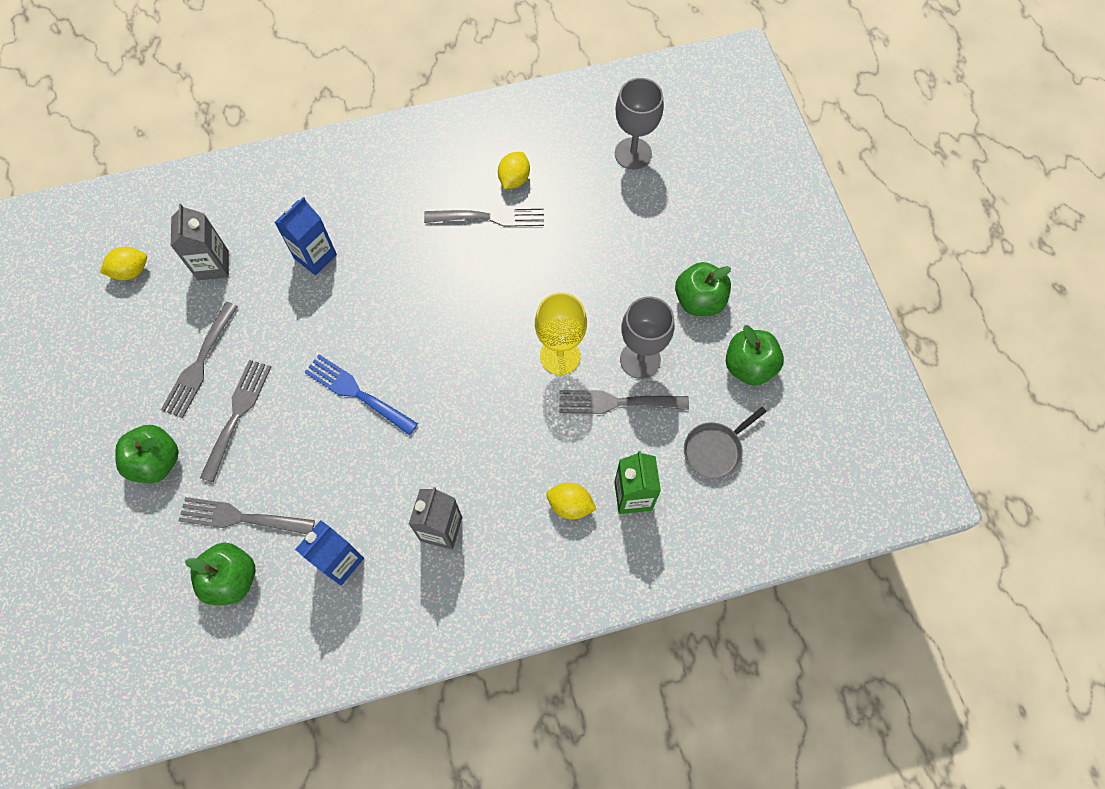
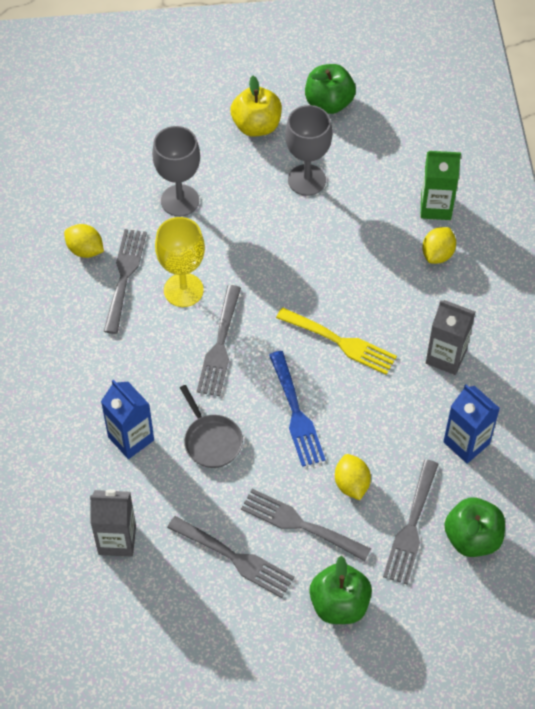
camera: 80 degrees left, 10 degrees down
yellow lemon [100,247,147,280] -> yellow lemon moved to [335,454,371,500]
blue fork [305,354,418,435] -> blue fork turned 60 degrees counterclockwise [269,351,326,467]
yellow goblet [535,293,587,375] -> yellow goblet moved to [155,217,205,307]
grey fork [559,390,689,414] -> grey fork moved to [197,285,241,396]
grey goblet [615,78,664,170] -> grey goblet moved to [152,126,200,217]
green apple [675,262,731,316] -> yellow apple [230,76,282,136]
grey pan [684,407,767,479] -> grey pan moved to [180,385,243,468]
none -> yellow fork [276,307,397,375]

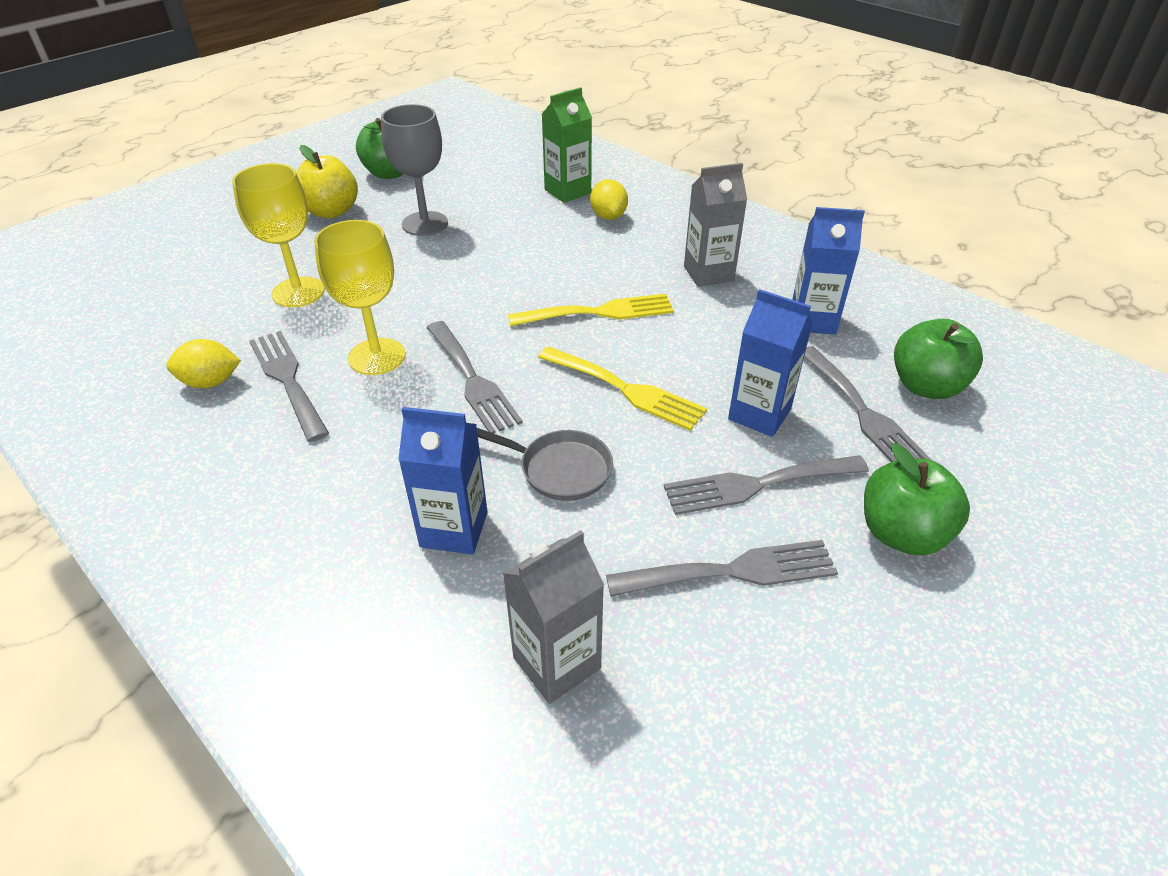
camera: 40 degrees left, 15 degrees down
grey goblet [152,126,200,217] -> yellow goblet [232,163,325,307]
blue fork [269,351,326,467] -> yellow fork [538,347,707,431]
yellow lemon [335,454,371,500] -> blue carton [728,289,813,437]

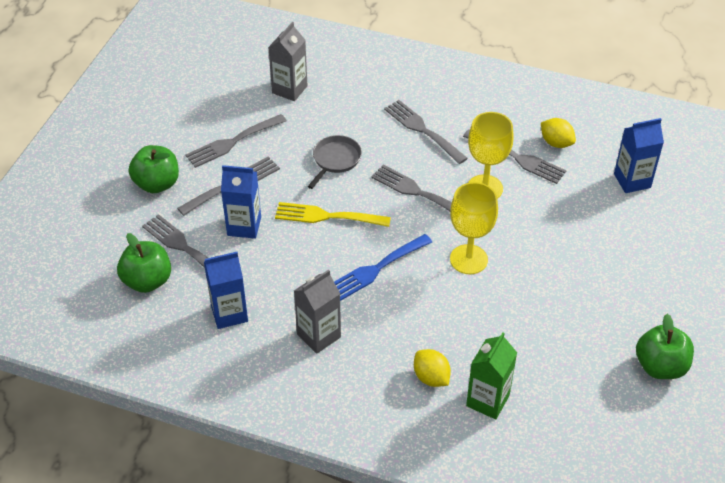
camera: 155 degrees right, 5 degrees up
yellow lemon [166,339,241,388] -> yellow lemon turned 75 degrees clockwise [541,118,576,148]
yellow goblet [232,163,325,307] -> yellow goblet moved to [450,182,498,274]
yellow apple [296,145,358,219] -> none
grey goblet [381,104,448,236] -> none
blue carton [398,407,488,554] -> blue carton moved to [614,118,664,193]
grey pan [477,428,613,501] -> grey pan turned 120 degrees clockwise [308,135,362,189]
yellow fork [508,294,674,327] -> blue fork [334,234,432,301]
none -> grey fork [384,100,468,164]

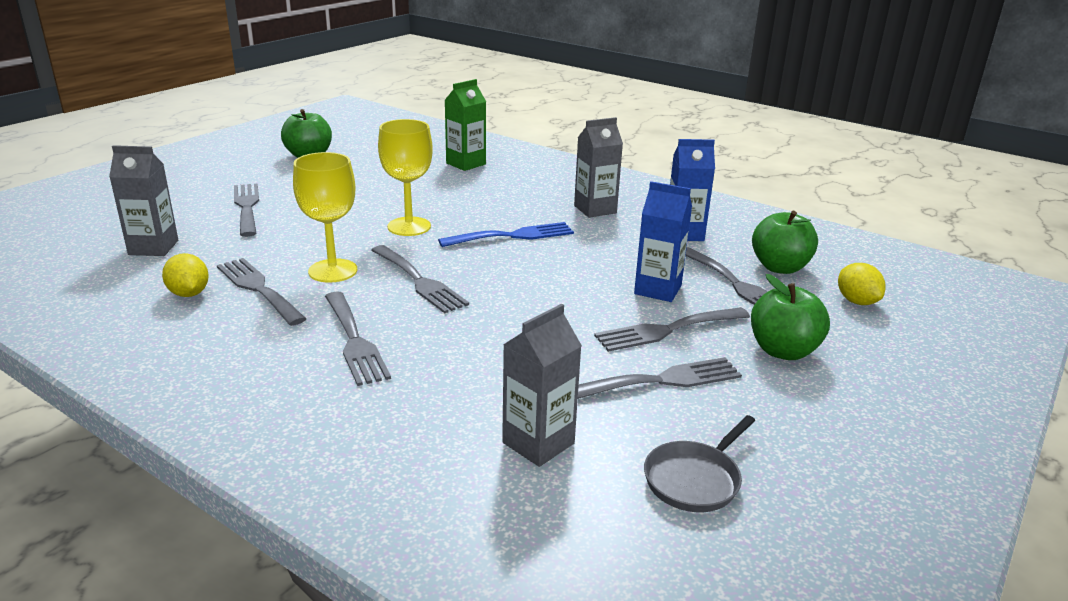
camera: 165 degrees left, 20 degrees down
yellow fork [275,202,391,227] -> none
grey pan [308,135,362,189] -> grey pan moved to [644,415,755,512]
yellow lemon [414,349,451,387] -> yellow lemon moved to [838,263,886,305]
blue carton [614,118,664,193] -> grey carton [109,145,178,256]
none -> grey fork [234,183,259,237]

